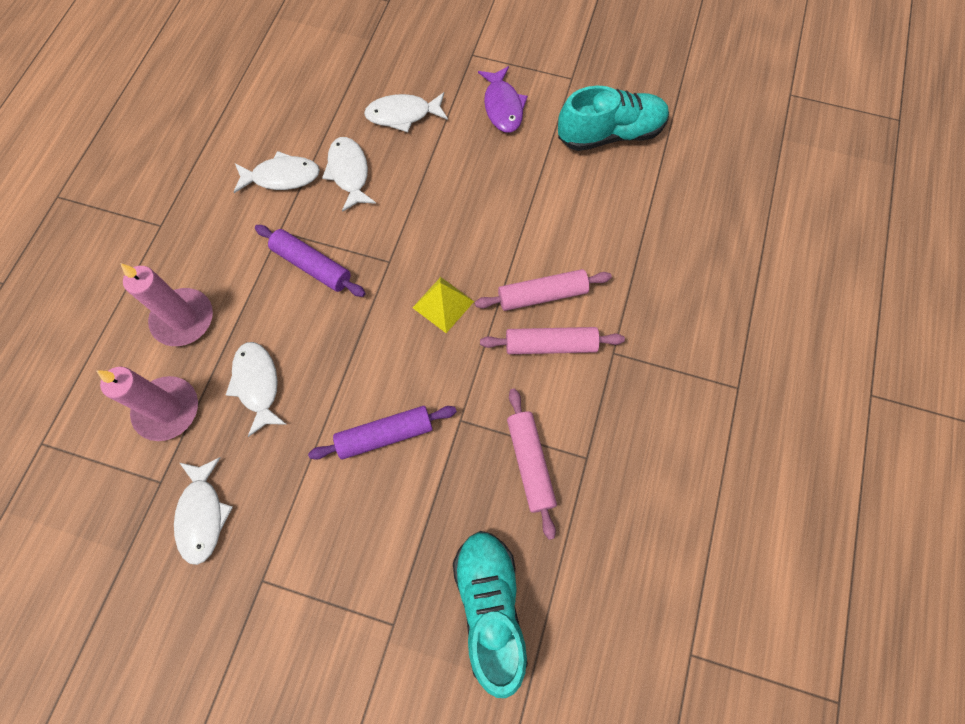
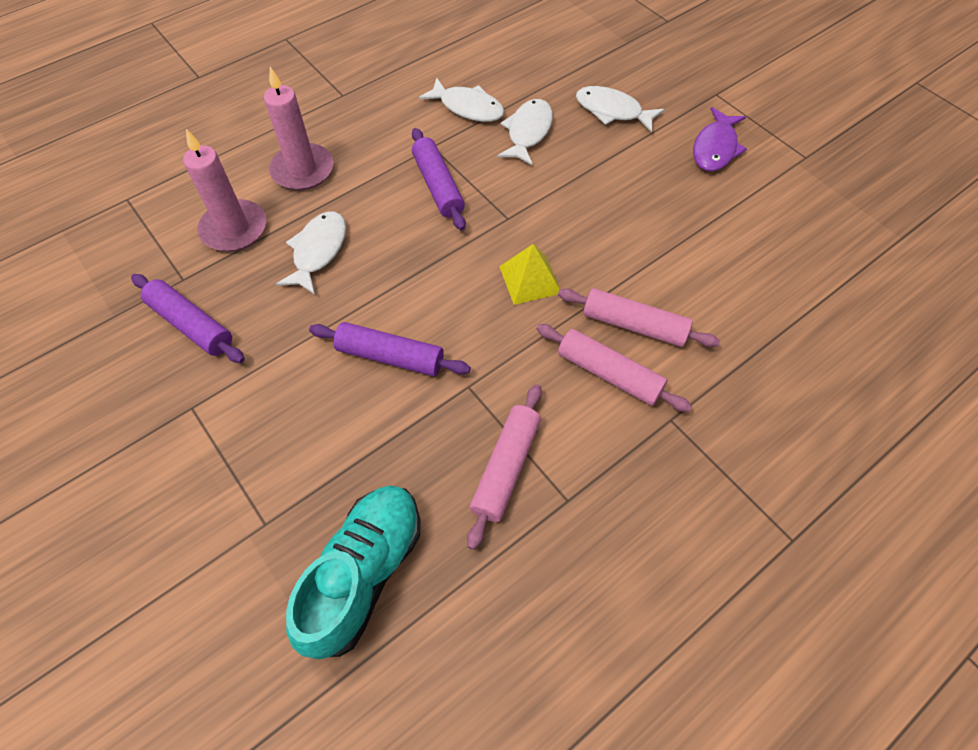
camera: 35 degrees right, 10 degrees down
white fish [174,457,233,565] -> purple rolling pin [131,274,245,363]
turquoise shoe [558,86,669,151] -> none

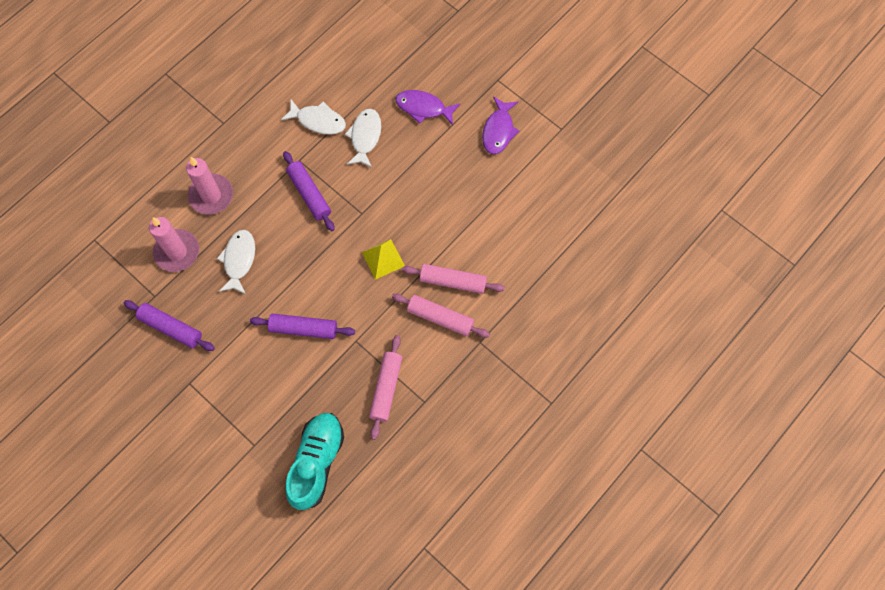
camera: 10 degrees left, 10 degrees up
white fish [576,86,665,133] -> purple fish [395,90,460,125]

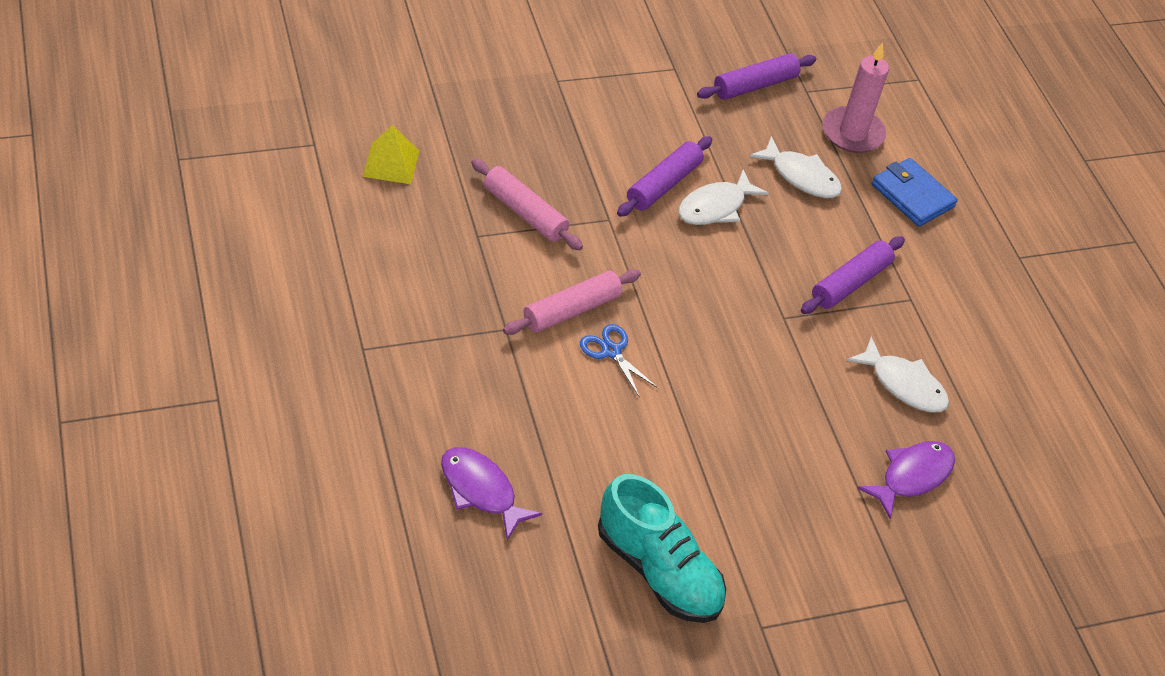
camera: 115 degrees right, 20 degrees down
pink candle [186,157,233,215] -> blue wallet [872,158,958,227]
white fish [281,100,346,135] -> white fish moved to [678,170,769,225]
purple rolling pin [283,151,335,231] -> purple rolling pin turned 45 degrees counterclockwise [801,236,905,314]
turquoise shoe [285,413,344,510] -> turquoise shoe moved to [598,474,726,623]
yellow pyramid [362,239,405,280] -> yellow pyramid moved to [363,125,419,184]
pink rolling pin [402,264,505,294] -> blue scissors [580,324,658,396]
purple fish [482,96,519,154] -> purple fish moved to [441,447,542,540]

